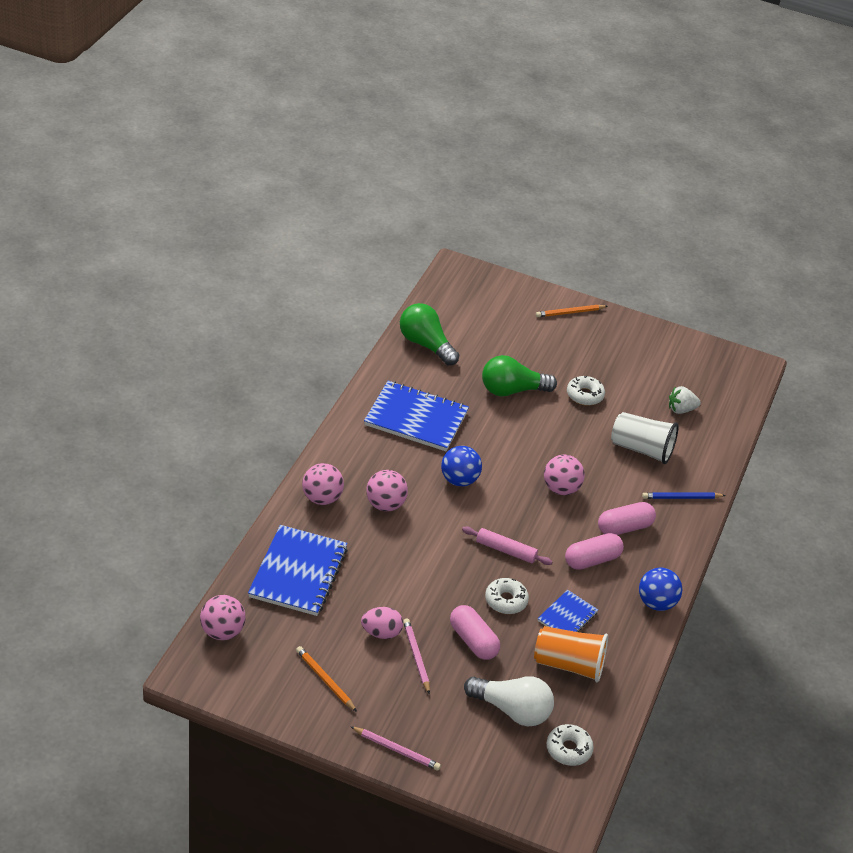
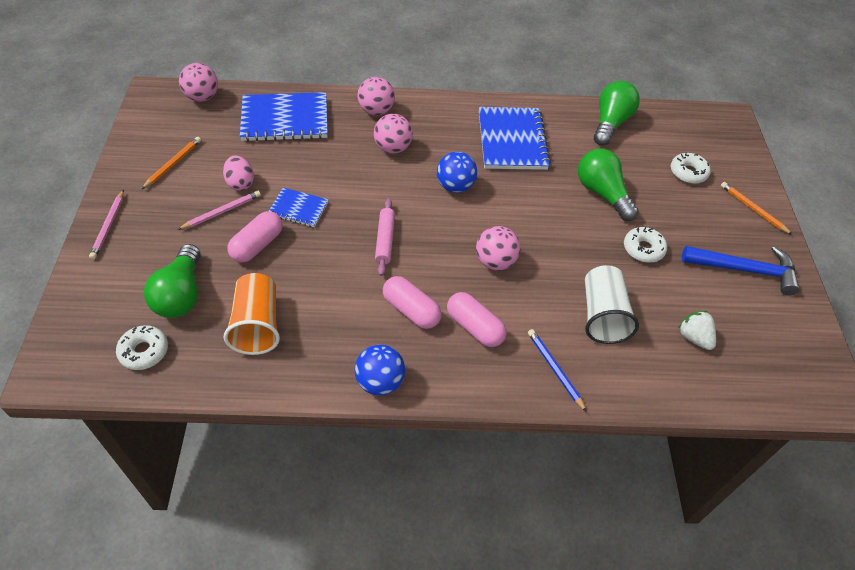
camera: 70 degrees right, 10 degrees up
white light bulb [464,676,554,726] -> green light bulb [144,244,201,318]
white donut [485,578,529,614] -> white donut moved to [671,152,711,184]
blue notebook [537,590,598,632] -> blue notebook moved to [269,187,328,227]
none -> blue hammer [682,246,800,295]

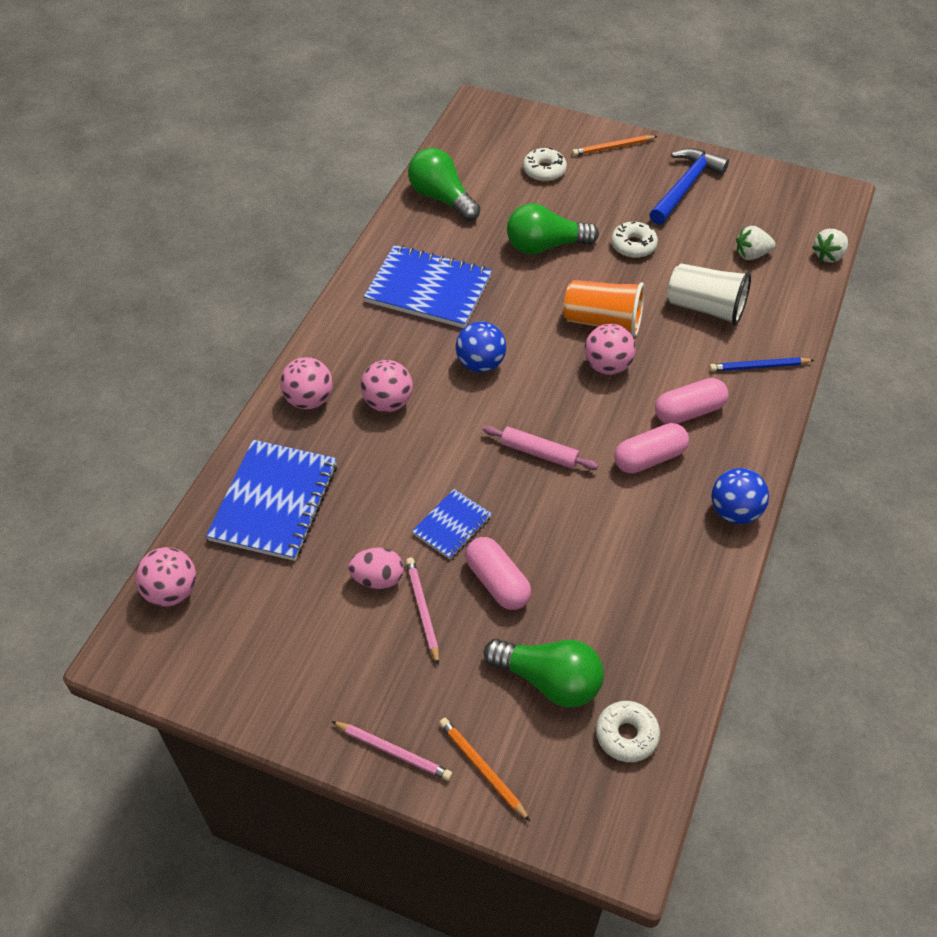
camera: 65 degrees left, 0 degrees up
orange pencil [142,137,201,189] -> orange pencil moved to [439,718,530,821]
orange cup [224,273,280,355] -> orange cup moved to [564,280,645,337]
none -> white strawberry [812,229,848,263]

